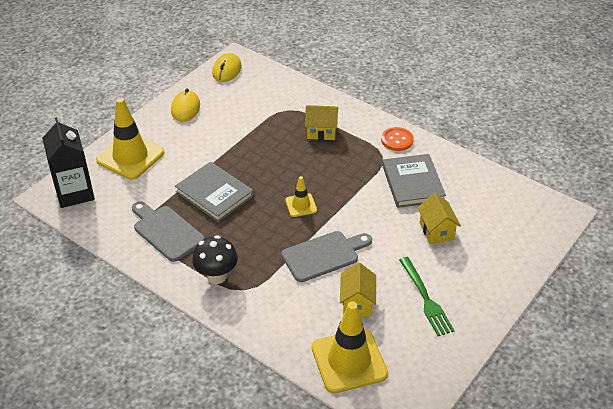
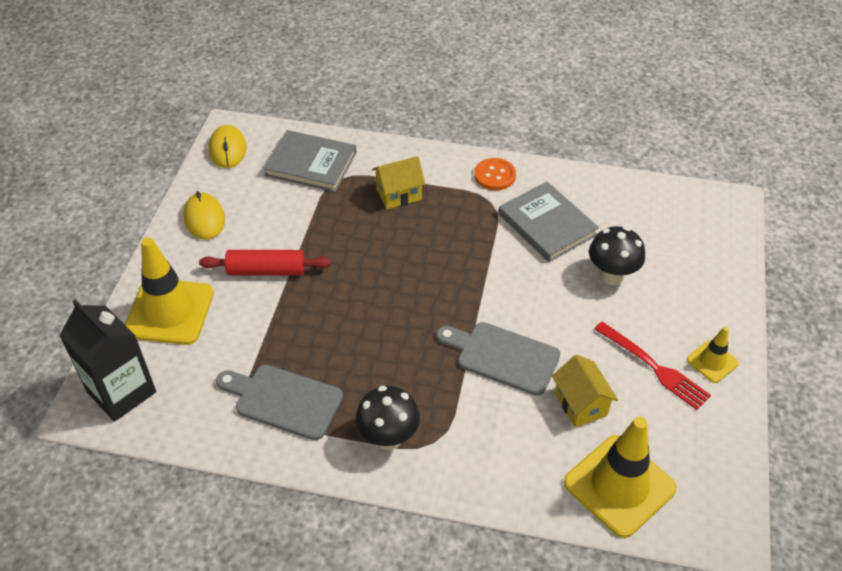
camera: 25 degrees left, 5 degrees up
grey book [175,162,254,222] -> grey book moved to [264,130,357,192]
grey cutting board [281,231,372,282] -> grey cutting board turned 105 degrees counterclockwise [436,322,560,396]
yellow traffic cone [285,176,317,217] -> yellow traffic cone moved to [687,326,739,383]
green fork [399,257,455,336] -> red fork [594,322,711,410]
yellow house [417,193,461,245] -> black mushroom [589,226,645,285]
none -> red rolling pin [199,250,331,276]

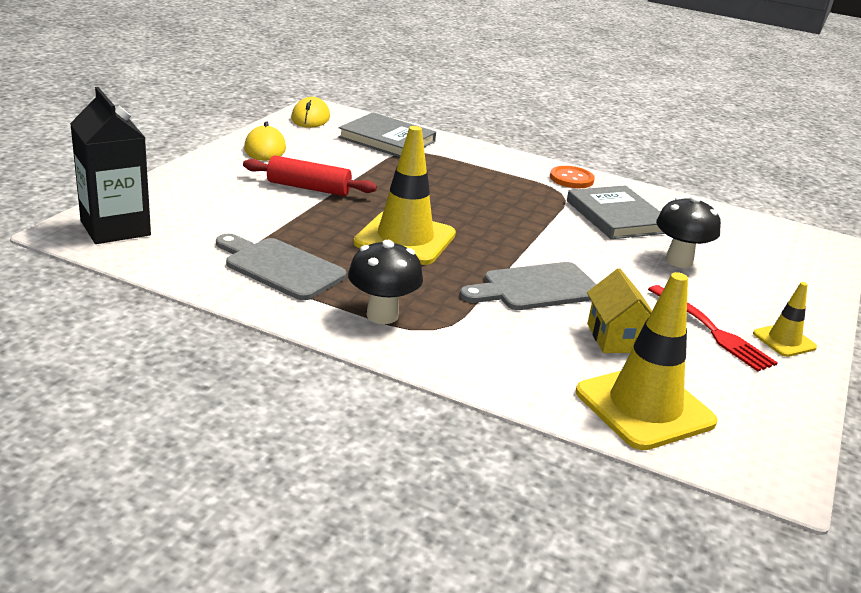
camera: 10 degrees right, 20 degrees down
yellow traffic cone [125,237,214,345] -> yellow traffic cone moved to [353,126,456,265]
yellow house [372,156,425,209] -> none
grey cutting board [436,322,560,396] -> grey cutting board turned 60 degrees counterclockwise [460,262,597,310]

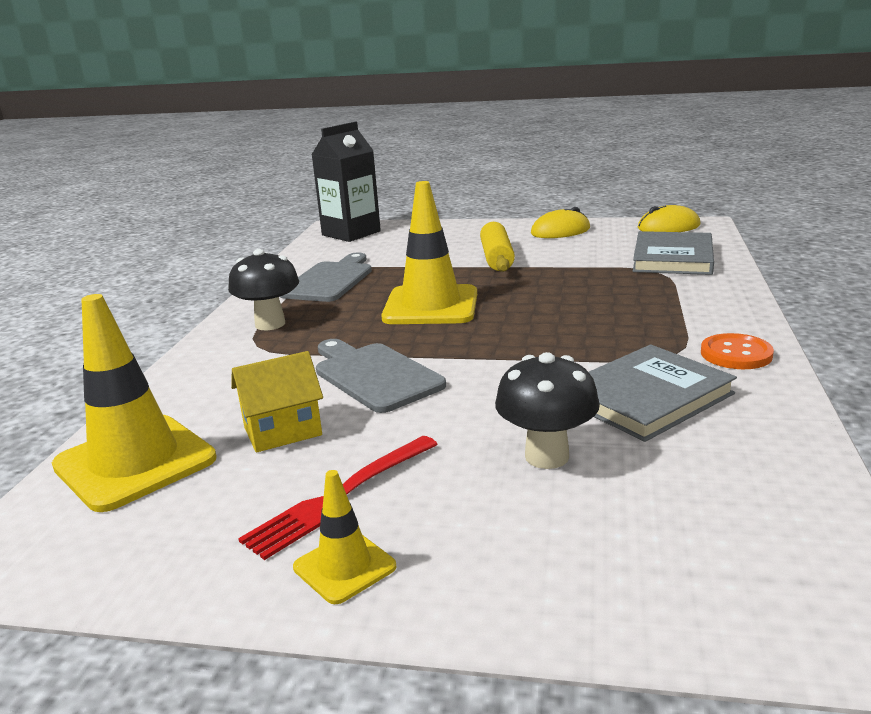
camera: 80 degrees right, 5 degrees down
red rolling pin [243,156,377,196] -> yellow rolling pin [480,222,515,272]

